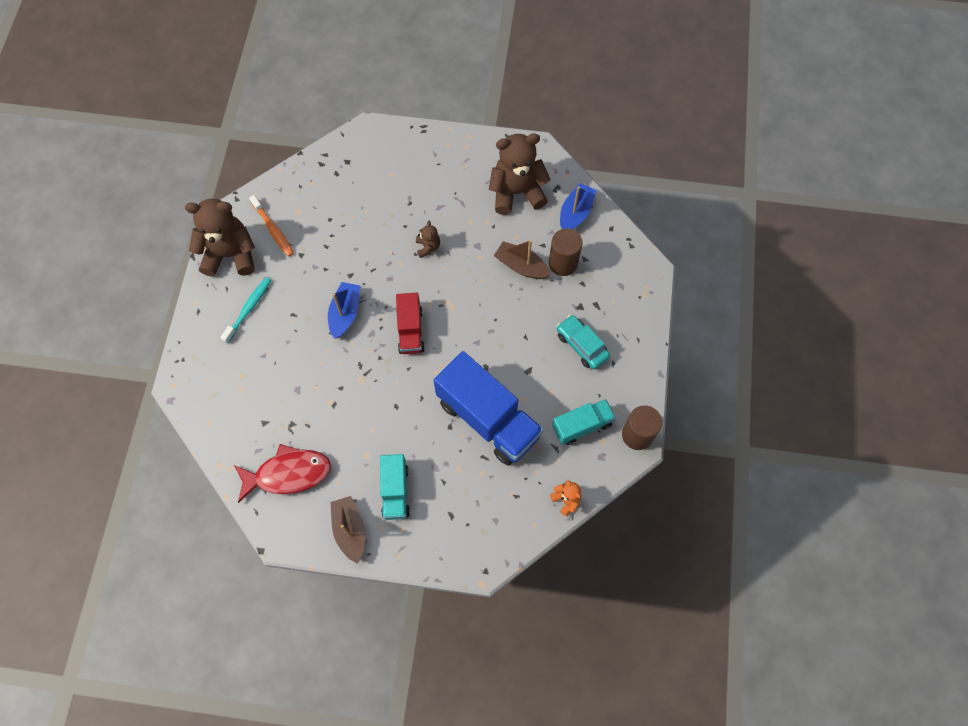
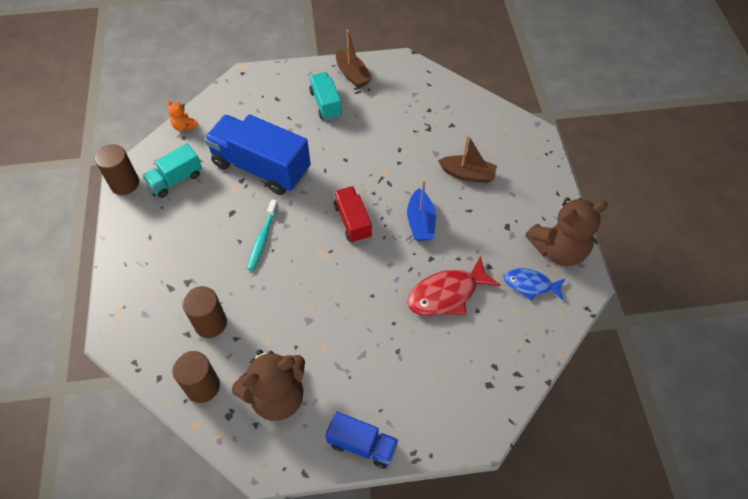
camera: 165 degrees right, 10 degrees down
turquoise toothbrush [220,277,271,343] -> turquoise toothbrush moved to [247,200,278,271]
red fish [234,444,331,503] -> red fish moved to [407,256,501,316]
orange toothbrush [249,195,294,256] -> blue fish [504,268,566,301]
brown teddy bear [416,221,440,258] -> none
brown boat [494,240,551,279] -> brown boat moved to [438,135,497,183]
turquoise car [557,315,610,369] -> none
blue boat [560,183,596,229] -> brown cylinder [172,351,220,403]
none -> blue truck [326,411,399,469]

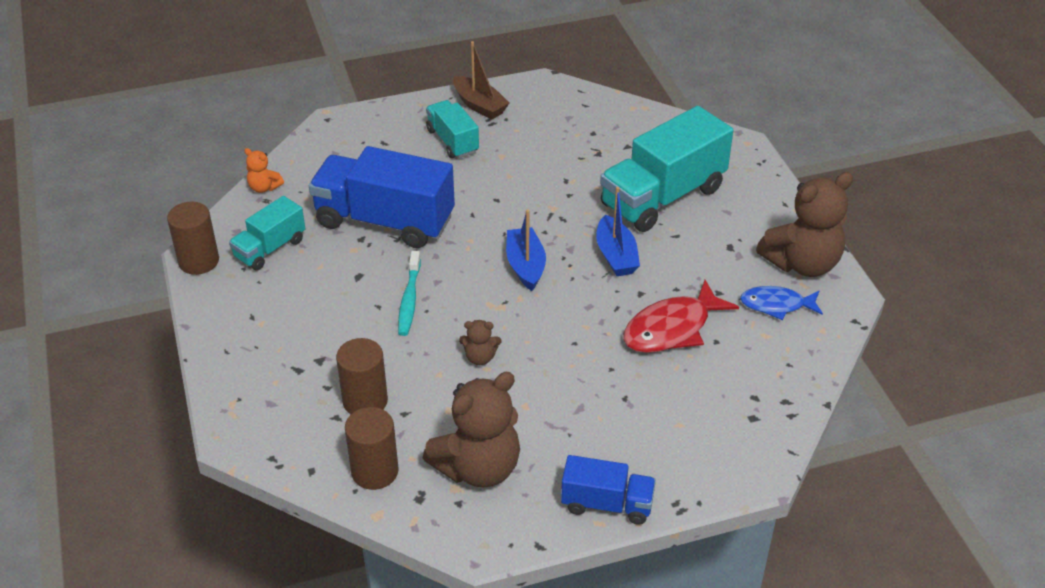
camera: 10 degrees left, 15 degrees down
red truck [334,186,372,243] -> blue boat [506,209,546,291]
brown boat [438,135,497,183] -> turquoise truck [600,106,733,232]
none -> brown teddy bear [459,320,501,365]

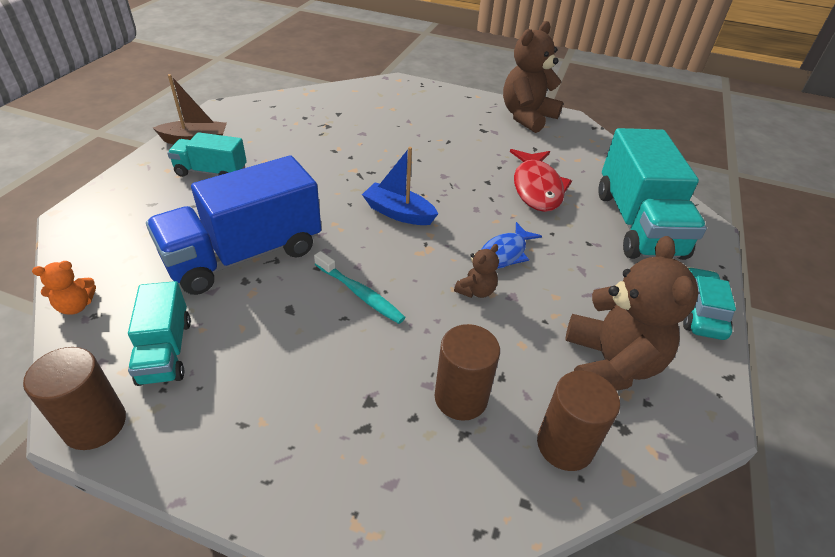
camera: 55 degrees left, 0 degrees up
blue truck [561,455,656,525] -> turquoise car [683,267,736,340]
blue boat [596,187,640,276] -> none
turquoise truck [600,106,733,232] -> turquoise truck moved to [598,128,707,260]
blue fish [740,286,823,320] -> blue fish moved to [481,222,542,269]
brown teddy bear [756,172,853,277] -> brown teddy bear turned 150 degrees counterclockwise [503,21,563,133]

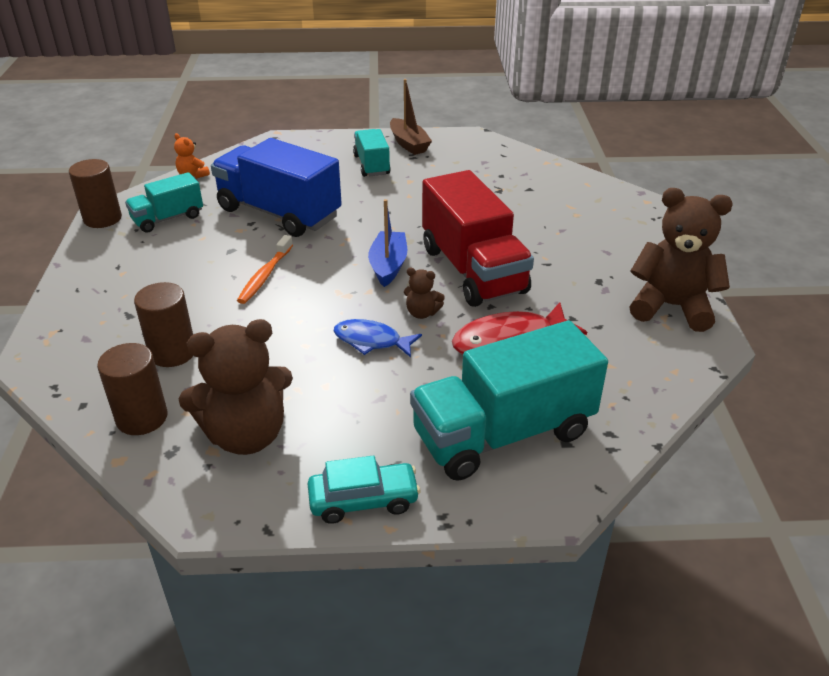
camera: 70 degrees right, 5 degrees down
turquoise toothbrush [314,251,406,324] -> orange toothbrush [237,235,293,304]
brown teddy bear [454,244,499,298] -> brown teddy bear moved to [404,268,445,319]
none -> red truck [422,170,534,307]

